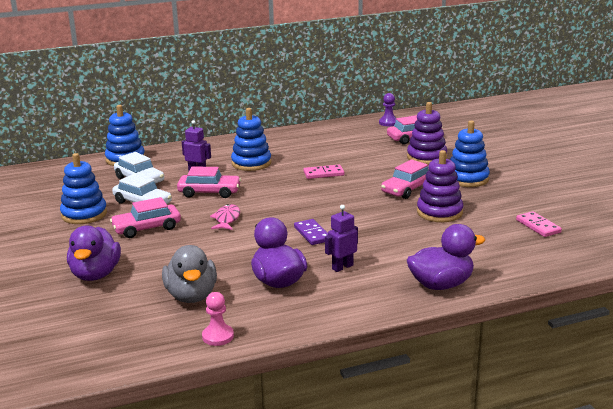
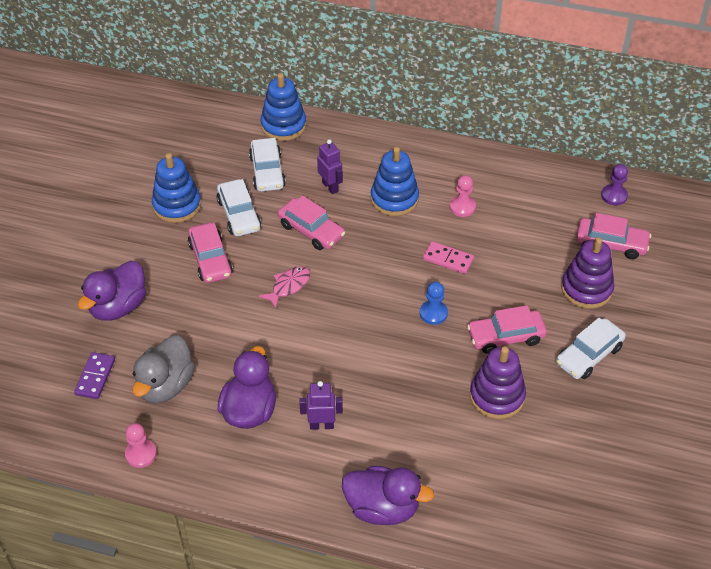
camera: 35 degrees right, 25 degrees up
pink car [110,197,181,238] -> pink car turned 120 degrees counterclockwise [188,223,233,283]
purple domino [294,219,328,245] -> purple domino moved to [74,352,115,399]
blue stacking toy [450,121,490,187] -> white car [556,318,626,379]
pink domino [516,211,562,237] -> none
none -> blue pawn [420,282,448,325]
none -> pink pawn [450,175,476,217]

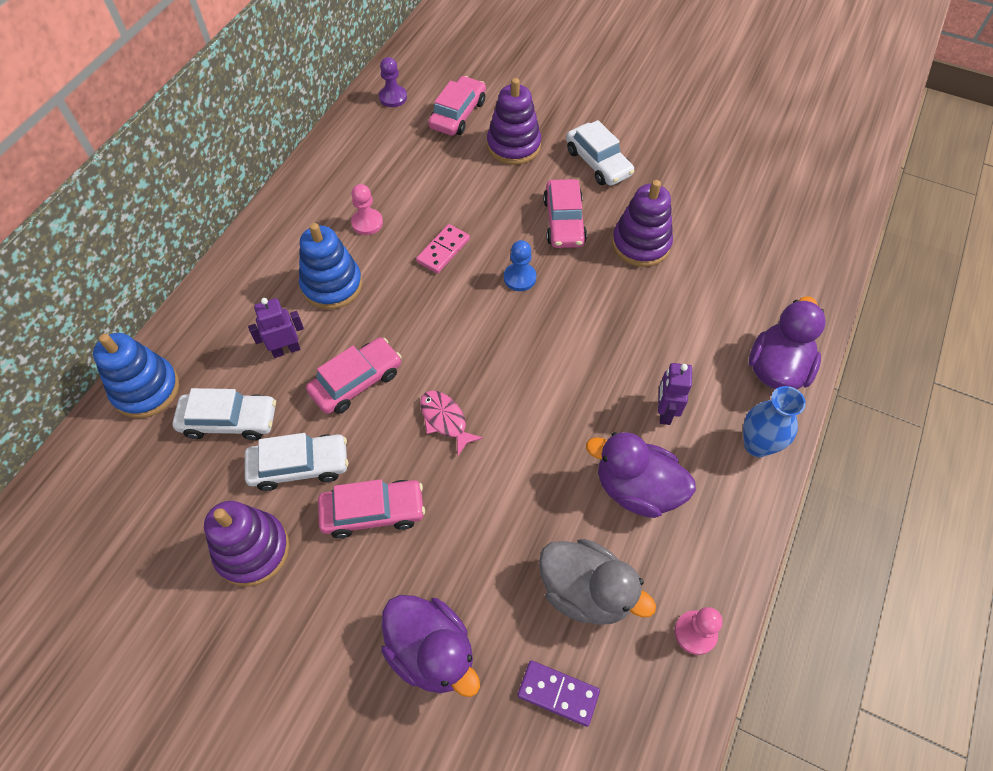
camera: 80 degrees left, 10 degrees up
blue stacking toy [152,153,201,223] -> purple stacking toy [204,501,289,587]
none -> blue vase [743,386,806,457]

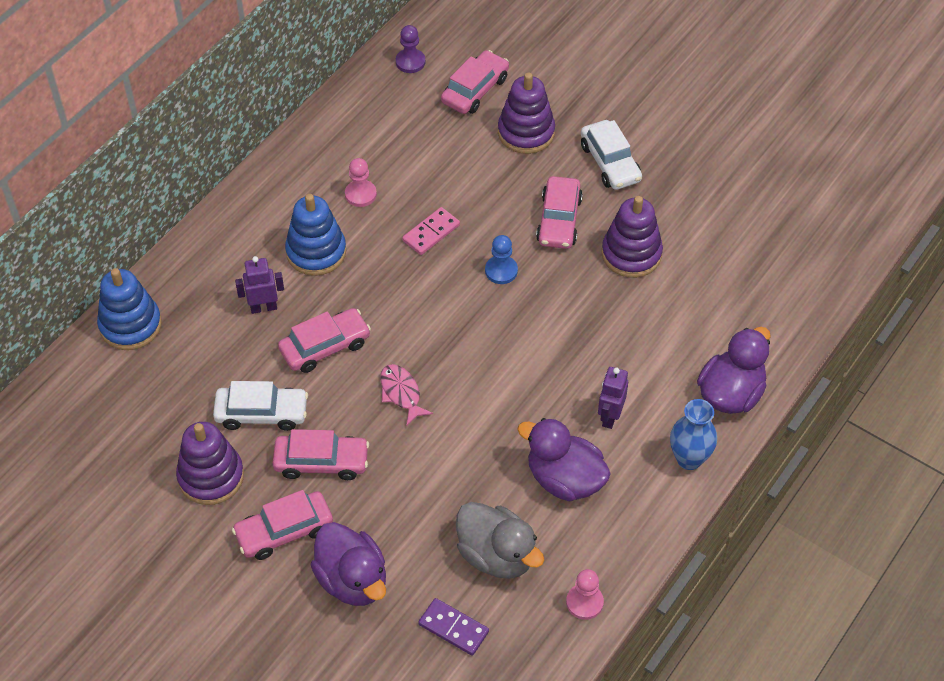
camera: 10 degrees right, 5 degrees down
white car [173,388,276,440] -> none
none -> pink car [232,490,333,560]

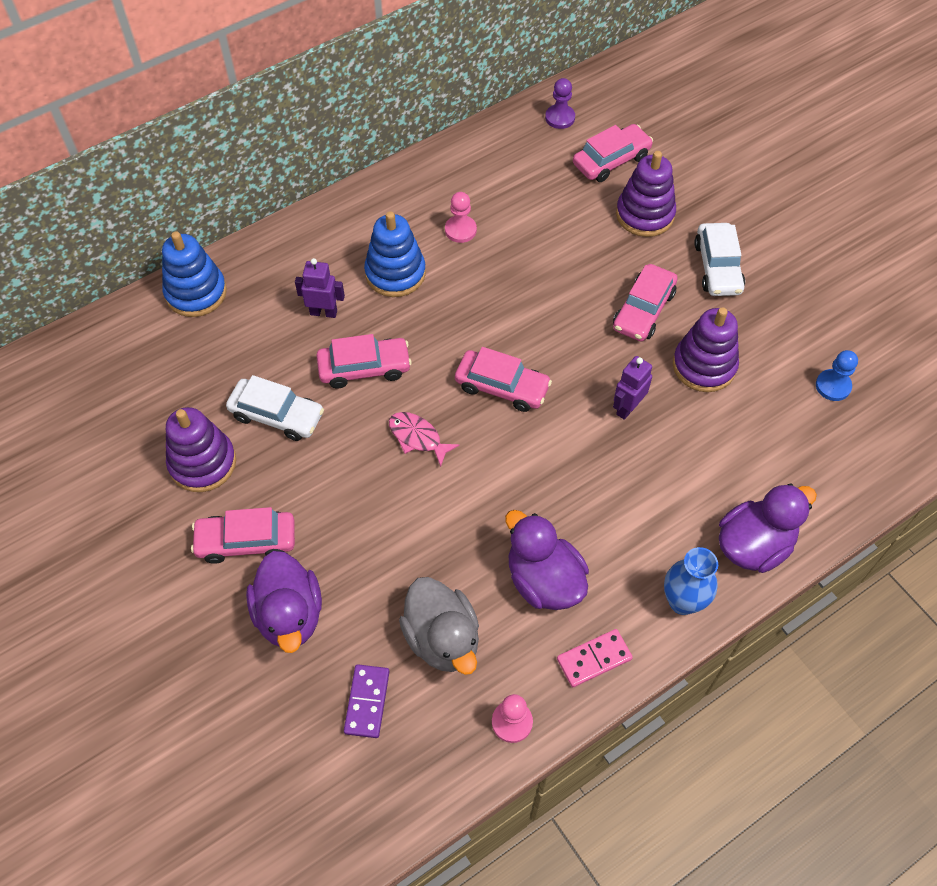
camera: 20 degrees right, 5 degrees up
pink car [273,429,369,480] -> pink car moved to [455,347,552,412]
pink fish [380,364,433,426] -> pink fish turned 45 degrees counterclockwise [389,412,460,467]
pink domino [402,207,460,255] -> pink domino moved to [557,629,633,687]
purple domino [418,598,489,656] -> purple domino turned 45 degrees clockwise [344,664,389,738]
blue pawn [485,235,518,284] -> blue pawn moved to [816,350,858,401]
purple robot [598,367,628,429] -> purple robot moved to [613,356,652,420]

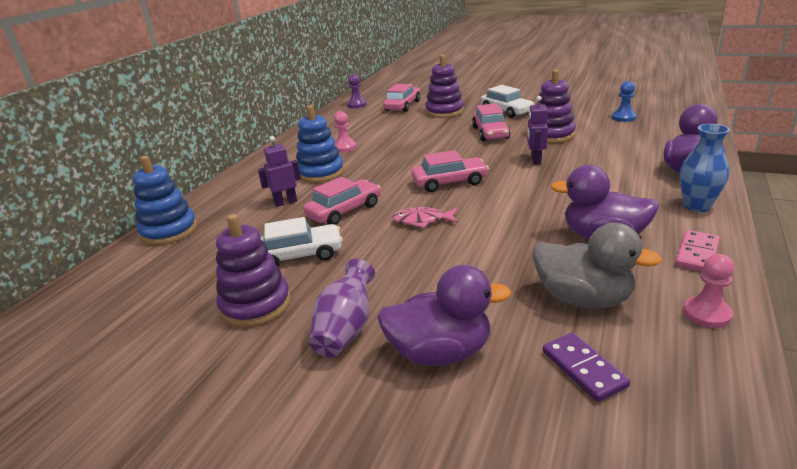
camera: 30 degrees left, 30 degrees down
pink car [191,507,295,564] -> purple vase [309,259,375,357]
purple duck [246,551,322,653] -> purple duck turned 45 degrees counterclockwise [377,265,512,366]

